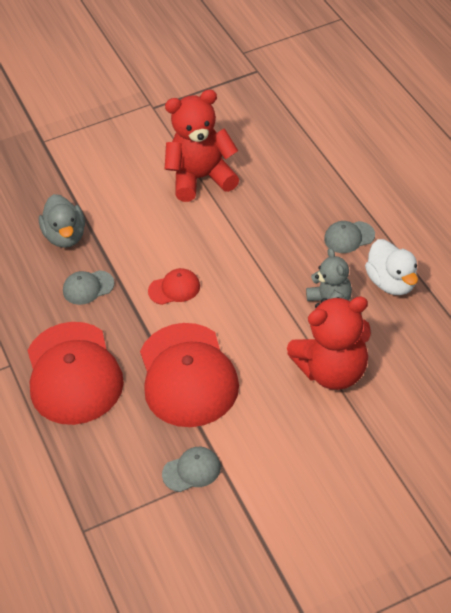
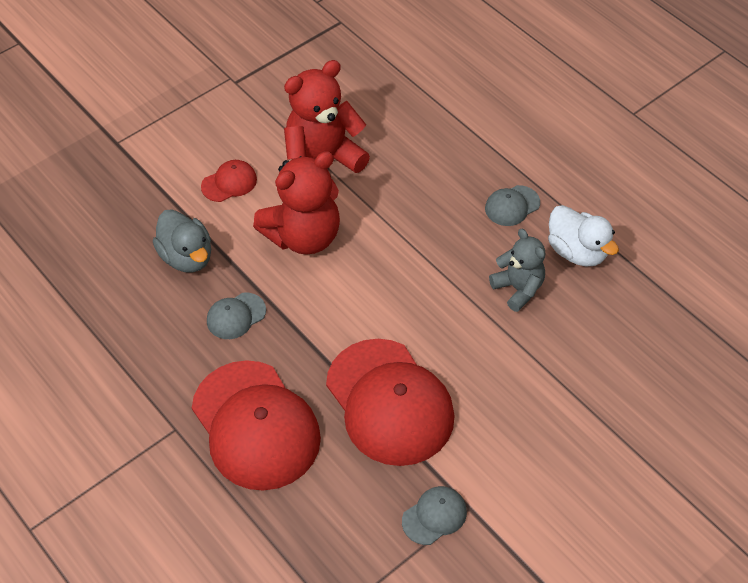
camera: 20 degrees left, 5 degrees up
red cap [148,268,200,305] -> red cap moved to [201,160,257,202]
red teddy bear [287,296,371,390] -> red teddy bear moved to [253,151,340,255]

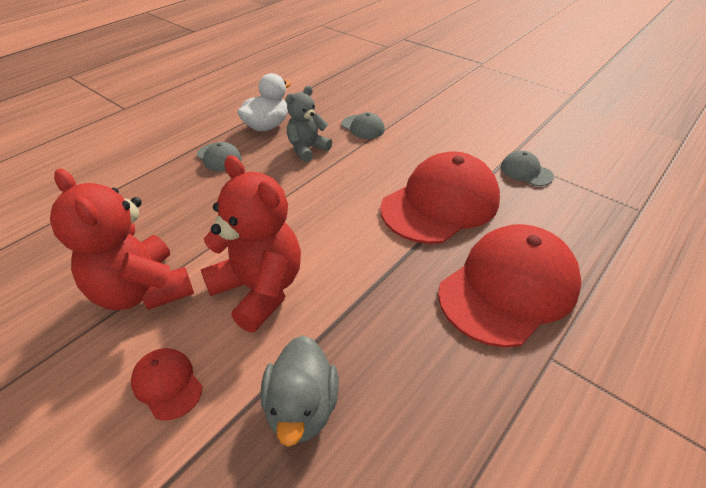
camera: 100 degrees left, 10 degrees down
grey duck [153,209,211,272] -> grey duck turned 135 degrees clockwise [261,335,339,447]
grey cap [207,293,266,339] -> grey cap moved to [342,112,385,139]

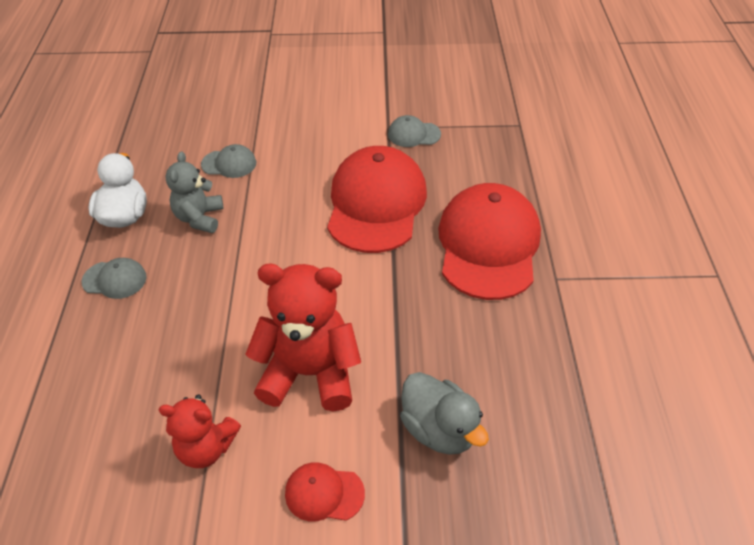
camera: 40 degrees left, 5 degrees up
red teddy bear [50,168,194,310] -> red teddy bear [159,394,241,468], size x0.60

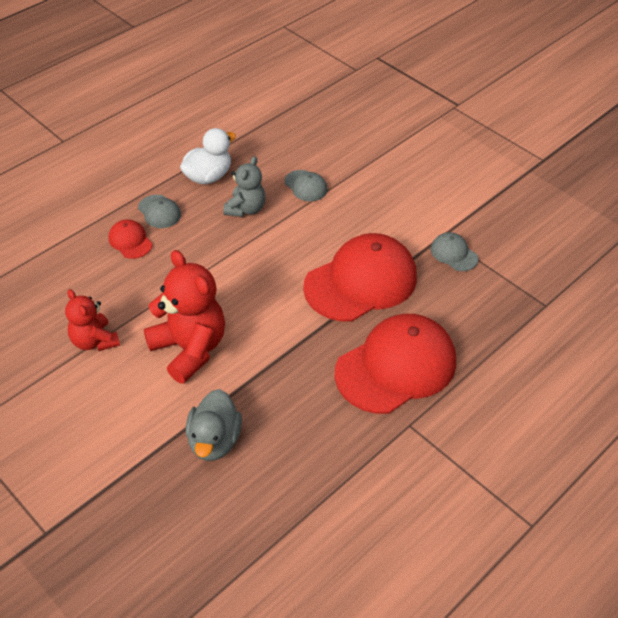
camera: 45 degrees right, 0 degrees up
grey teddy bear [165,151,224,233] -> grey teddy bear turned 150 degrees clockwise [223,156,265,217]
red cap [285,462,365,521] -> red cap moved to [109,219,152,259]

